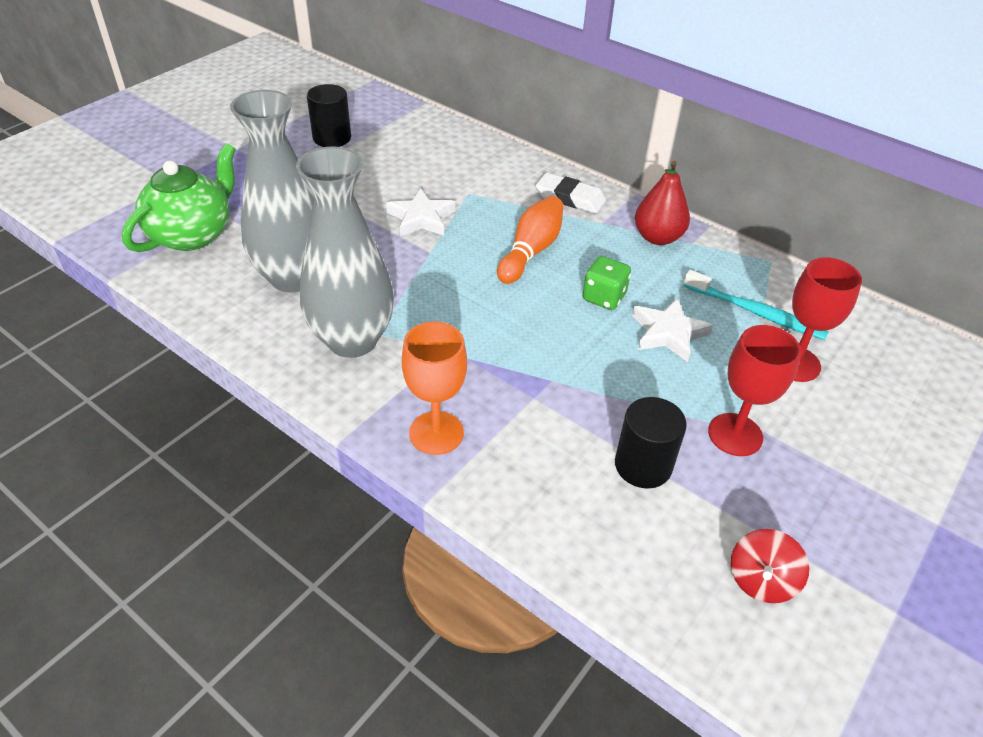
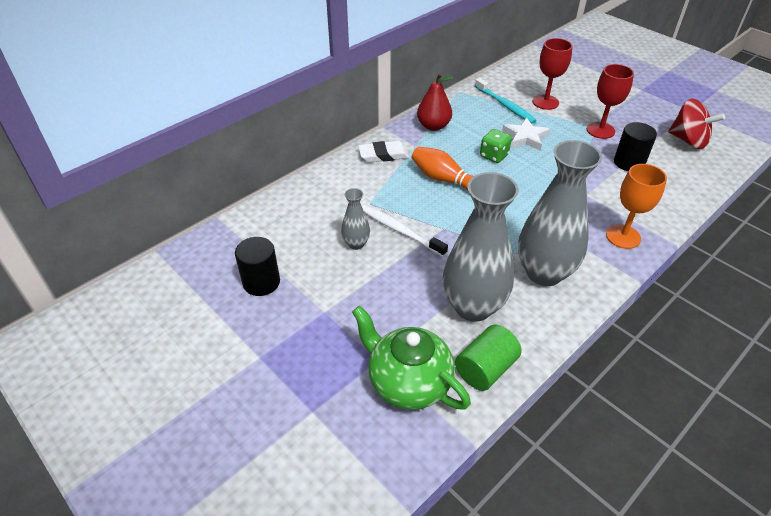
camera: 80 degrees left, 0 degrees up
white star [386,188,456,237] -> white toothbrush [362,205,448,257]
white eraser [536,173,606,214] -> white eraser turned 45 degrees clockwise [358,141,409,162]
turquoise toothbrush [683,270,828,340] -> turquoise toothbrush turned 105 degrees clockwise [475,78,537,124]
red spinning top [731,529,809,603] -> red spinning top [668,98,725,149], size x1.53
none -> grey vase [341,188,370,250]
none -> green cylinder [455,324,522,391]

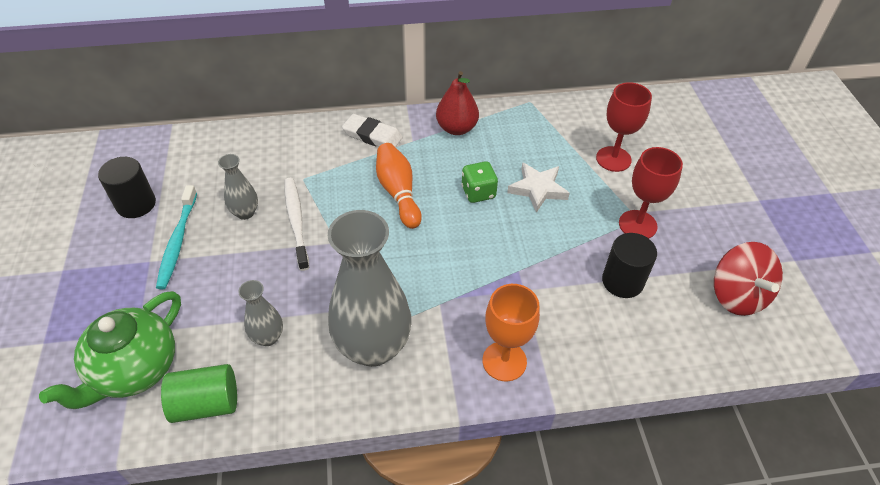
camera: 35 degrees right, 5 degrees up
green teapot [352,306,471,410] -> green teapot turned 135 degrees counterclockwise [39,291,181,409]
grey vase [443,172,519,322] -> grey vase [238,280,283,346], size x0.47
turquoise toothbrush [475,78,537,124] -> turquoise toothbrush moved to [156,185,197,289]

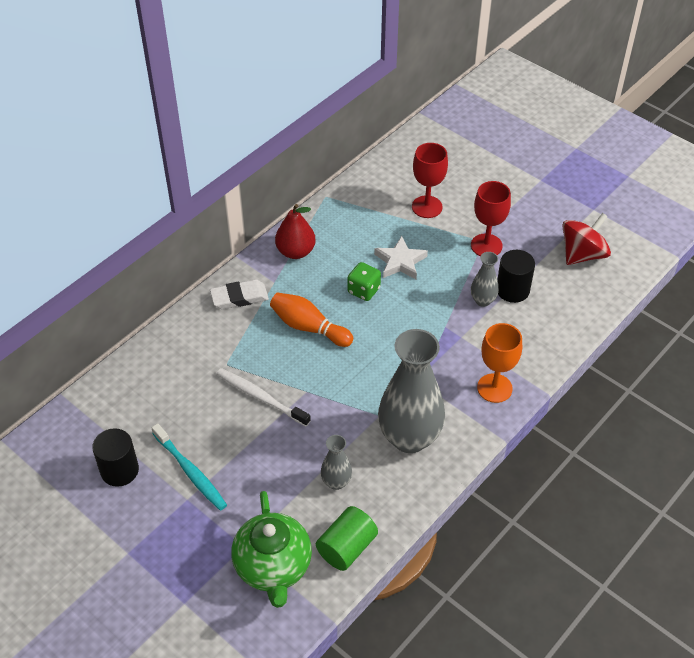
camera: 40 degrees left, 0 degrees up
grey vase [218,154,258,220] -> grey vase moved to [471,252,499,307]
red spinning top [714,242,783,316] -> red spinning top turned 75 degrees counterclockwise [562,213,611,265]

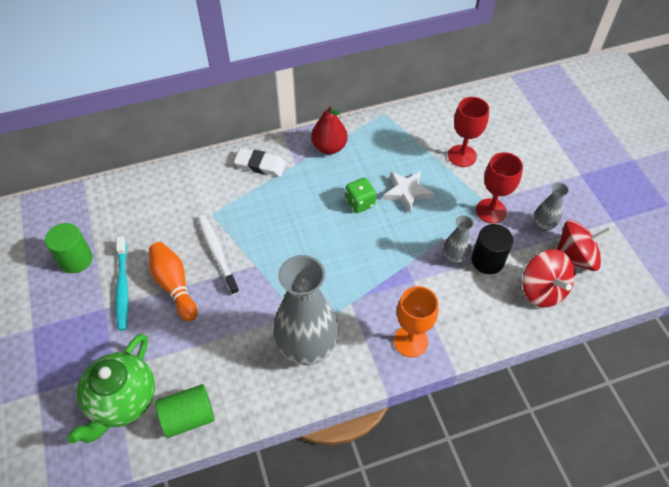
camera: 30 degrees right, 5 degrees up
black cylinder [92,428,139,487] -> green cylinder [45,223,93,273]
orange bowling pin [270,293,353,347] -> orange bowling pin moved to [149,242,198,321]
grey vase [321,435,352,490] -> grey vase moved to [534,182,569,232]
none -> red spinning top [522,249,575,307]

